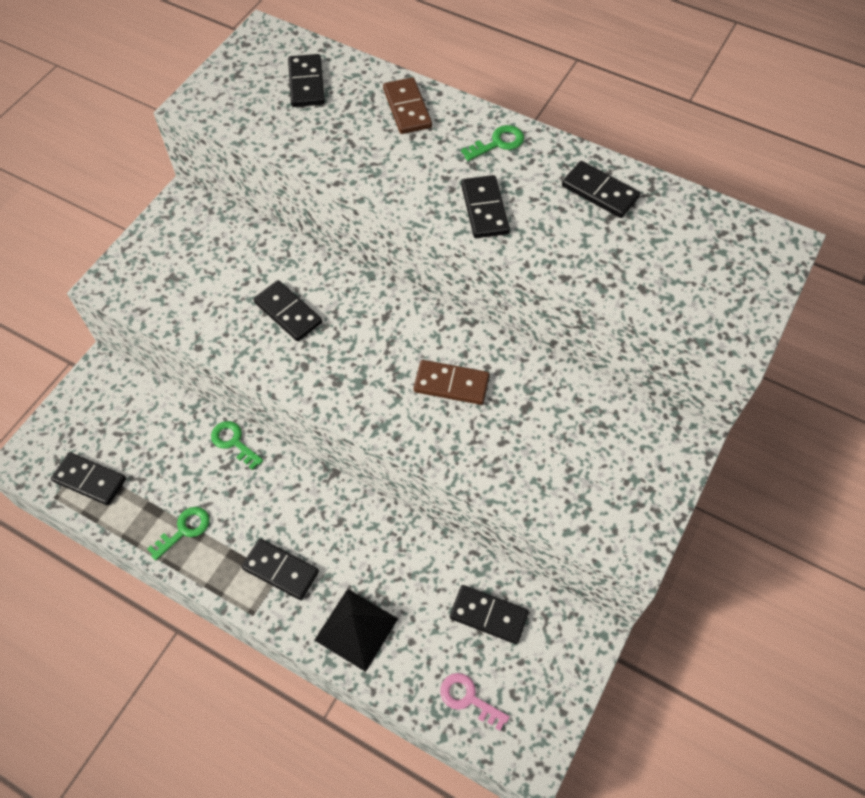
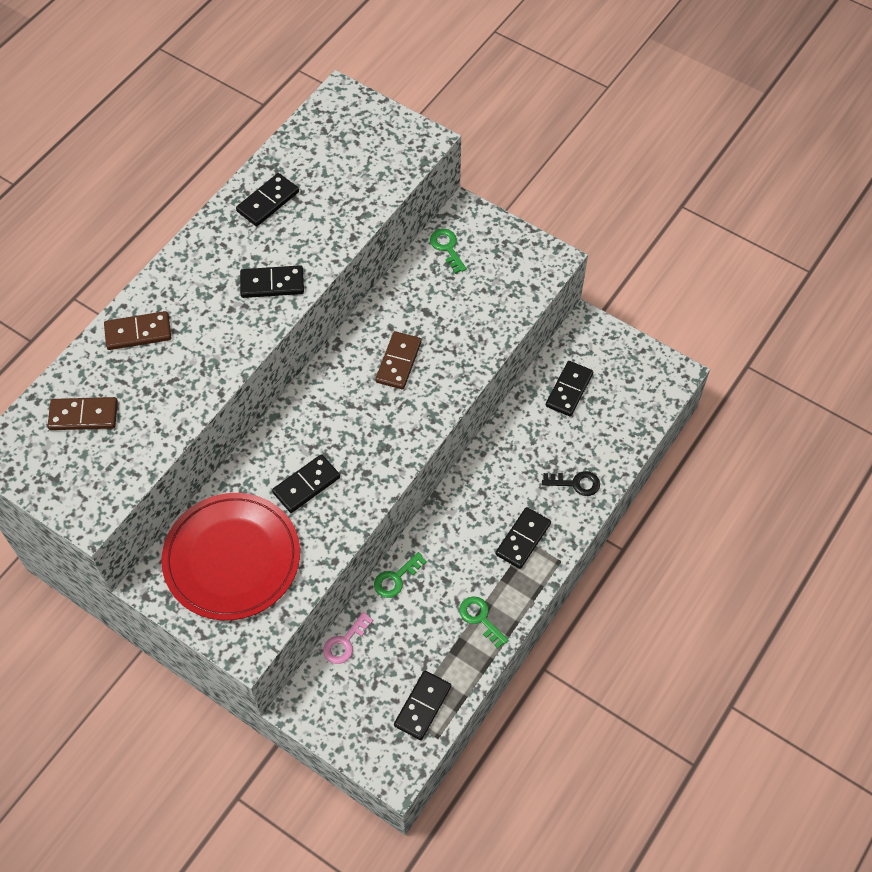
camera: 85 degrees left, 0 degrees up
black domino [288,54,325,107] -> brown domino [47,397,118,430]
black pyramid [314,589,398,672] -> black key [542,471,600,496]
pink key [440,673,510,731] -> pink key moved to [323,612,373,664]
green key [461,125,524,161] -> green key moved to [430,229,467,274]
none -> red plate [161,493,300,620]

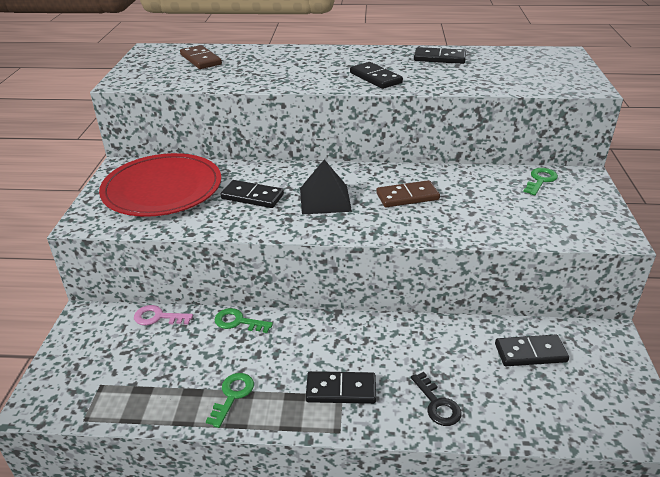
camera: 60 degrees right, 25 degrees down
brown domino [104,311,171,350] -> none
black domino [394,670,451,740] -> none
none -> black pyramid [300,159,352,214]

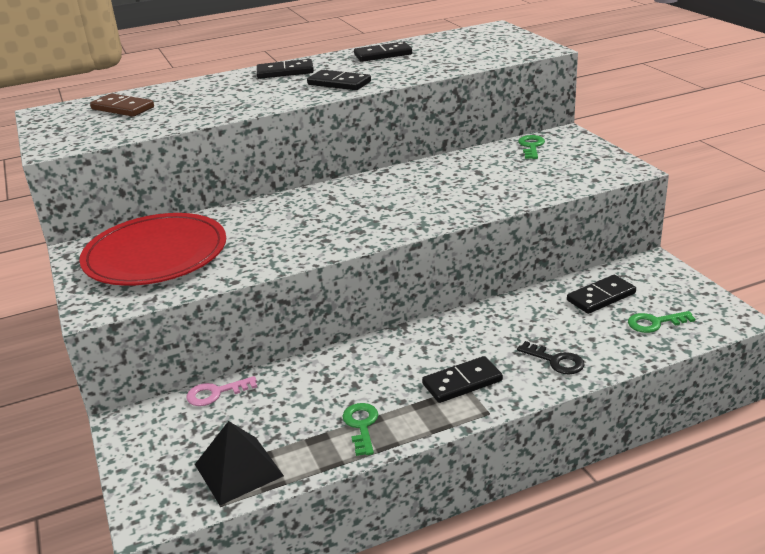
camera: 25 degrees left, 5 degrees down
green key [214,308,273,333] -> green key moved to [628,311,695,333]
black domino [220,180,284,208] -> black domino moved to [257,59,314,79]
black pyramid [300,159,352,214] -> black pyramid moved to [195,421,284,505]
brown domino [376,180,440,207] -> none

